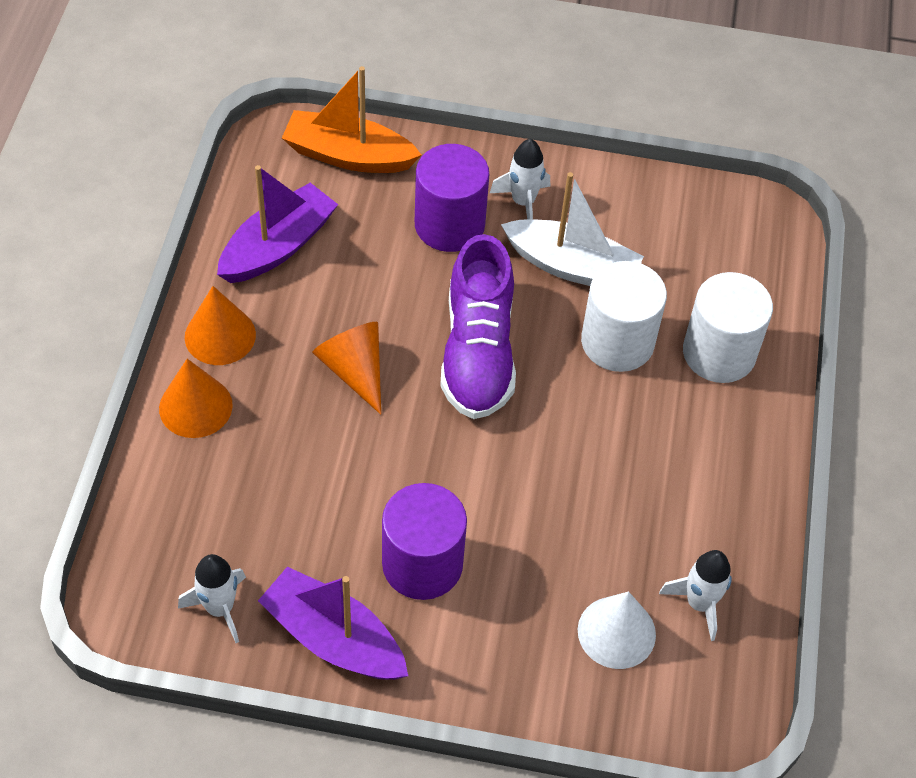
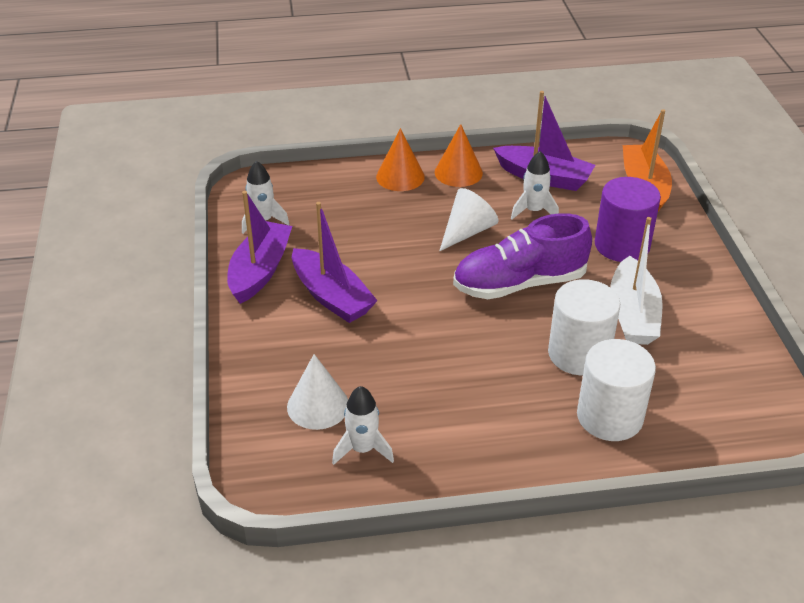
camera: 75 degrees right, 15 degrees down
orange cone [312,322,381,415] -> white cone [439,188,498,251]
purple cylinder [382,483,467,600] -> purple boat [292,202,378,323]
white rocket [490,139,550,220] -> white rocket moved to [511,151,559,219]

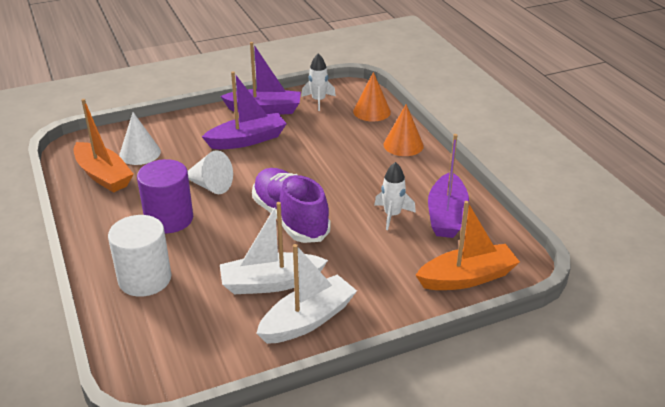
camera: 75 degrees right, 5 degrees down
purple boat [292,202,378,323] -> purple boat turned 150 degrees counterclockwise [202,71,287,149]
white rocket [332,386,394,465] -> orange boat [74,99,133,193]
orange cone [435,124,483,187] -> orange cone moved to [353,72,391,122]
white cone [439,188,498,251] -> white cone moved to [188,150,233,194]
white cylinder [548,279,620,376] -> none
purple cylinder [595,177,661,262] -> purple cylinder moved to [137,159,193,233]
none -> white boat [256,244,357,344]

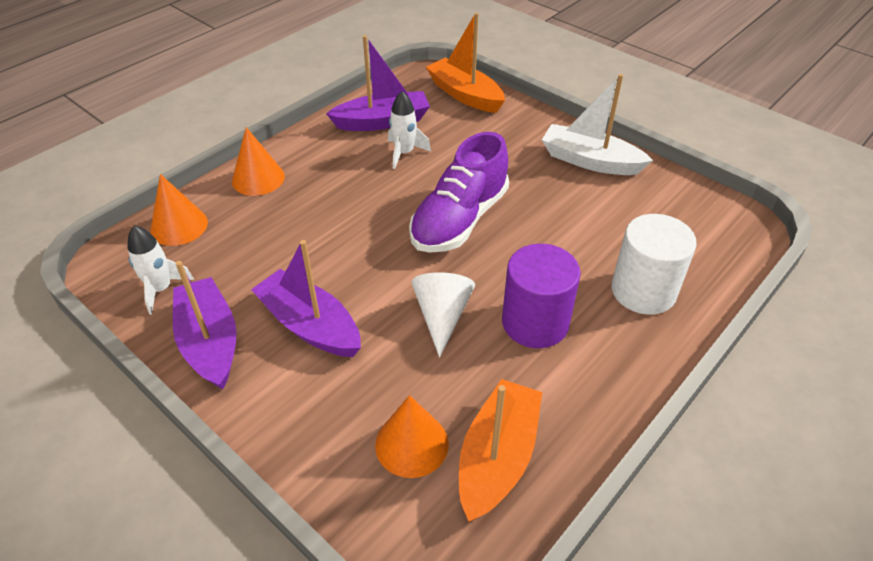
camera: 115 degrees left, 10 degrees up
white cone [119,112,161,165] -> orange cone [375,395,449,478]
white boat [220,202,328,294] -> none

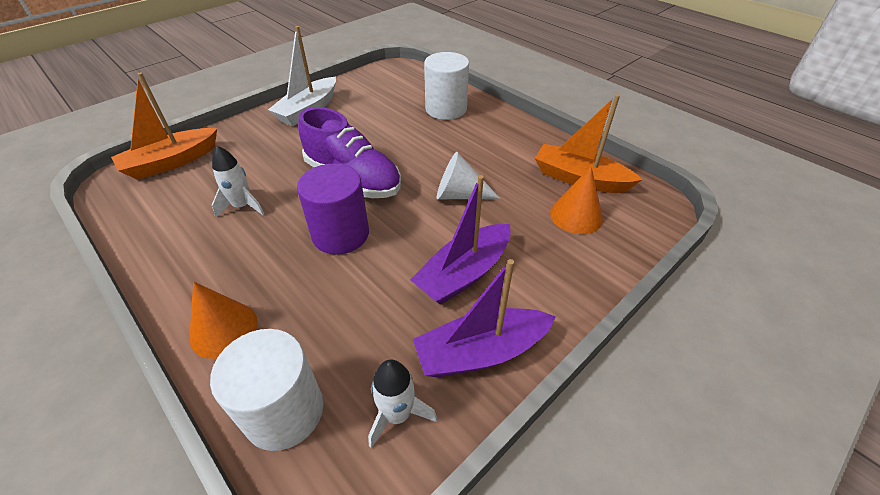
camera: 85 degrees left, 0 degrees up
orange cone [150,174,208,246] -> white cylinder [210,329,324,451]
purple boat [326,35,430,131] -> none
purple cylinder [502,244,581,348] -> purple cylinder moved to [297,163,369,255]

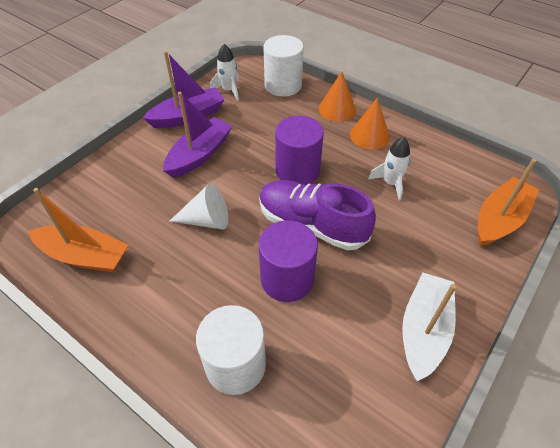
camera: 170 degrees right, 5 degrees up
orange cone [550,166,603,234] -> orange cone moved to [350,97,390,150]
none -> purple cylinder [259,220,318,302]

